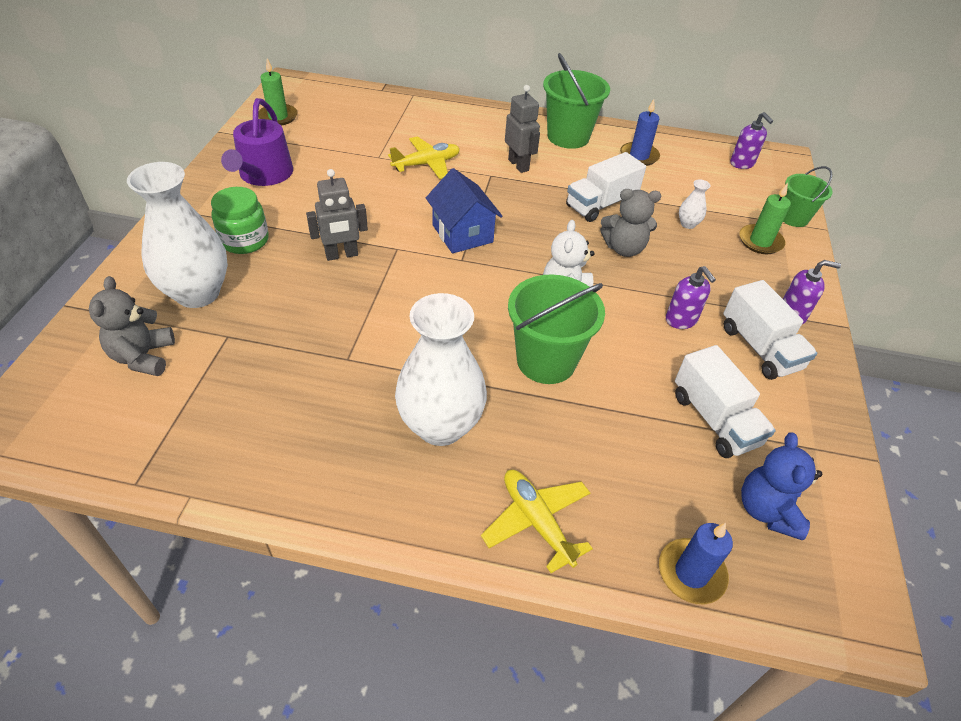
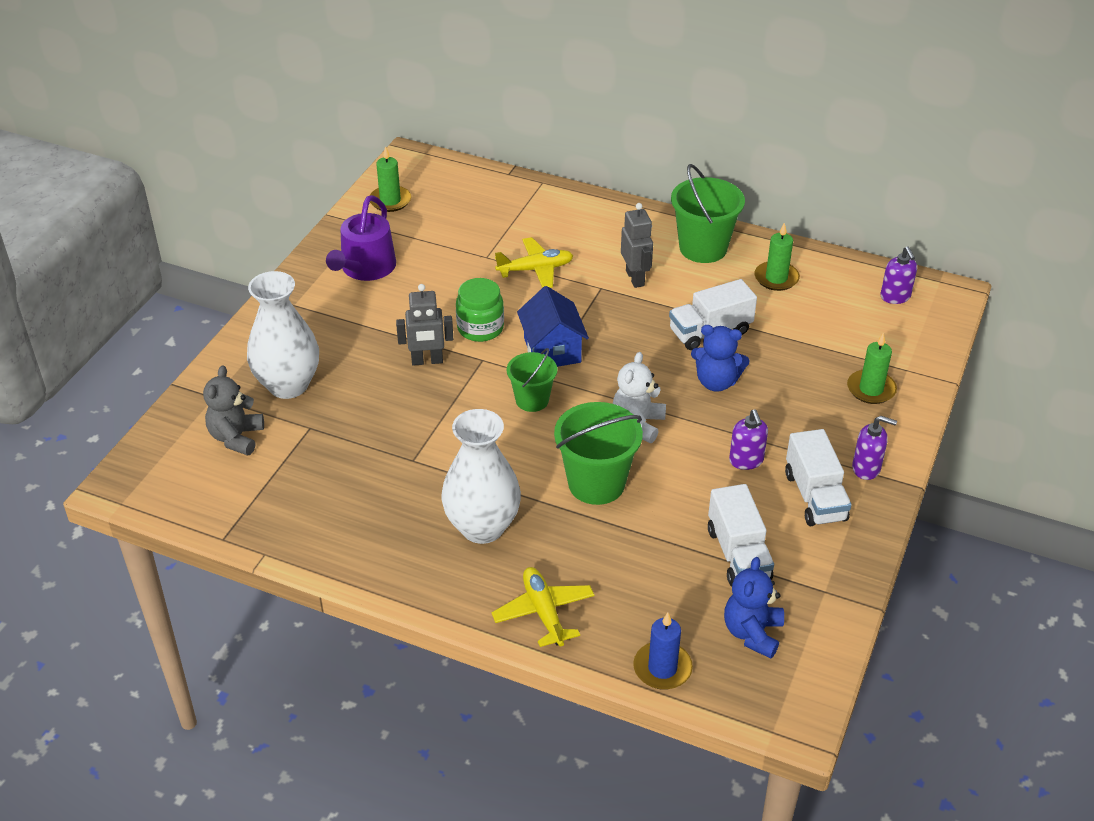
camera: 15 degrees right, 5 degrees down
green jar [211,187,269,254] -> green jar moved to [456,278,504,342]
grey teddy bear [600,189,661,257] -> blue teddy bear [691,325,750,392]
blue candle [620,99,660,166] -> green candle [754,222,800,291]
white vase [679,179,711,229] -> none
green bucket [783,166,833,227] -> green bucket moved to [507,348,557,412]

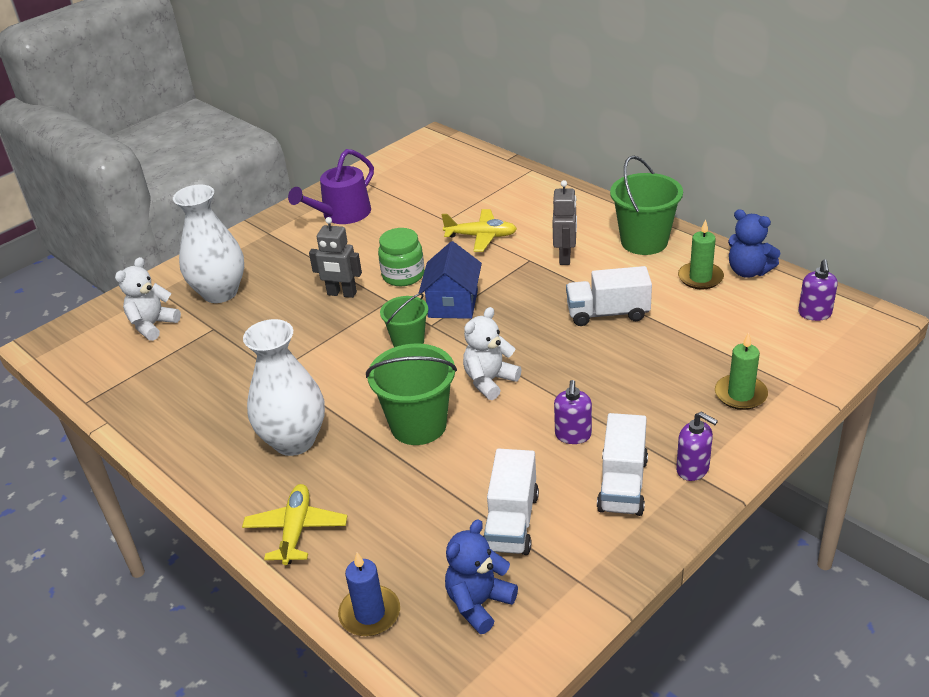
camera: 25 degrees right, 5 degrees down
grey teddy bear [203,365,264,456] -> white teddy bear [115,257,181,341]
green candle [370,146,411,212] -> none
blue teddy bear [691,325,750,392] -> blue teddy bear moved to [728,209,781,278]

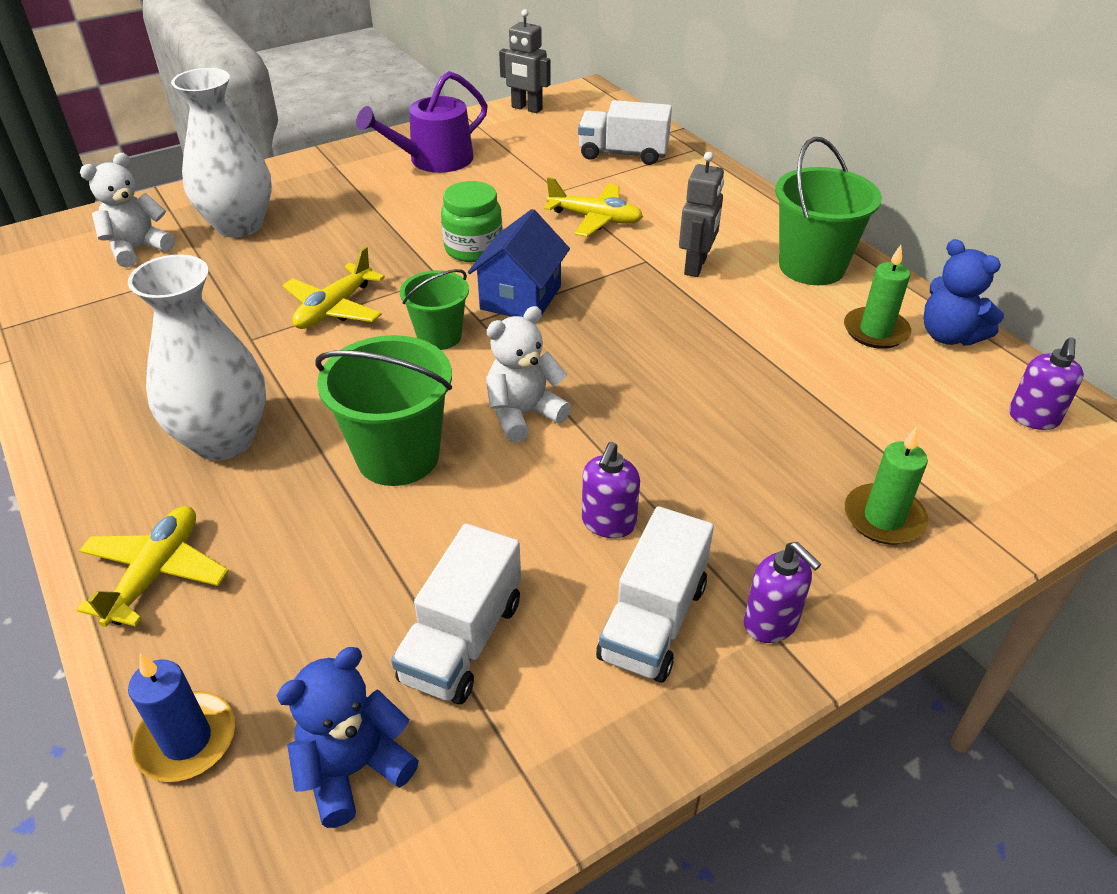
camera: 10 degrees right, 5 degrees up
grey robot [309,217,362,298] -> grey robot moved to [499,9,551,113]
white truck [566,266,652,326] -> white truck moved to [578,100,672,165]
none -> yellow plane [282,247,385,329]

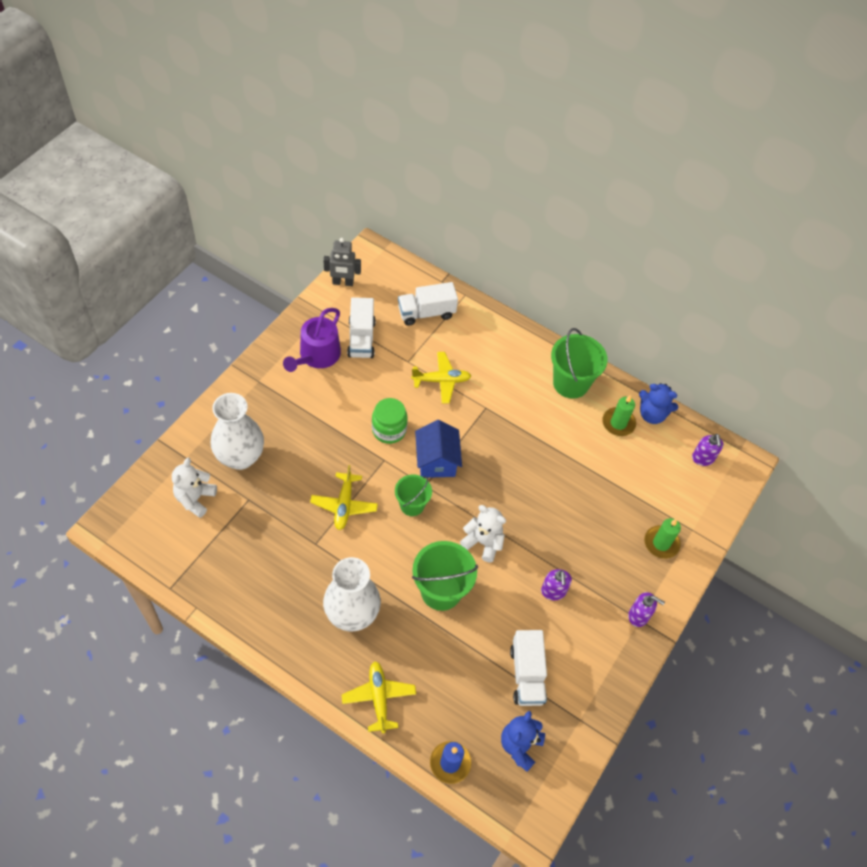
camera: 30 degrees left, 15 degrees up
white teddy bear [486,306,571,443] -> white teddy bear turned 90 degrees clockwise [460,505,506,562]
white truck [596,506,714,683] -> white truck moved to [347,297,376,358]
grey robot [679,152,724,277] -> none

